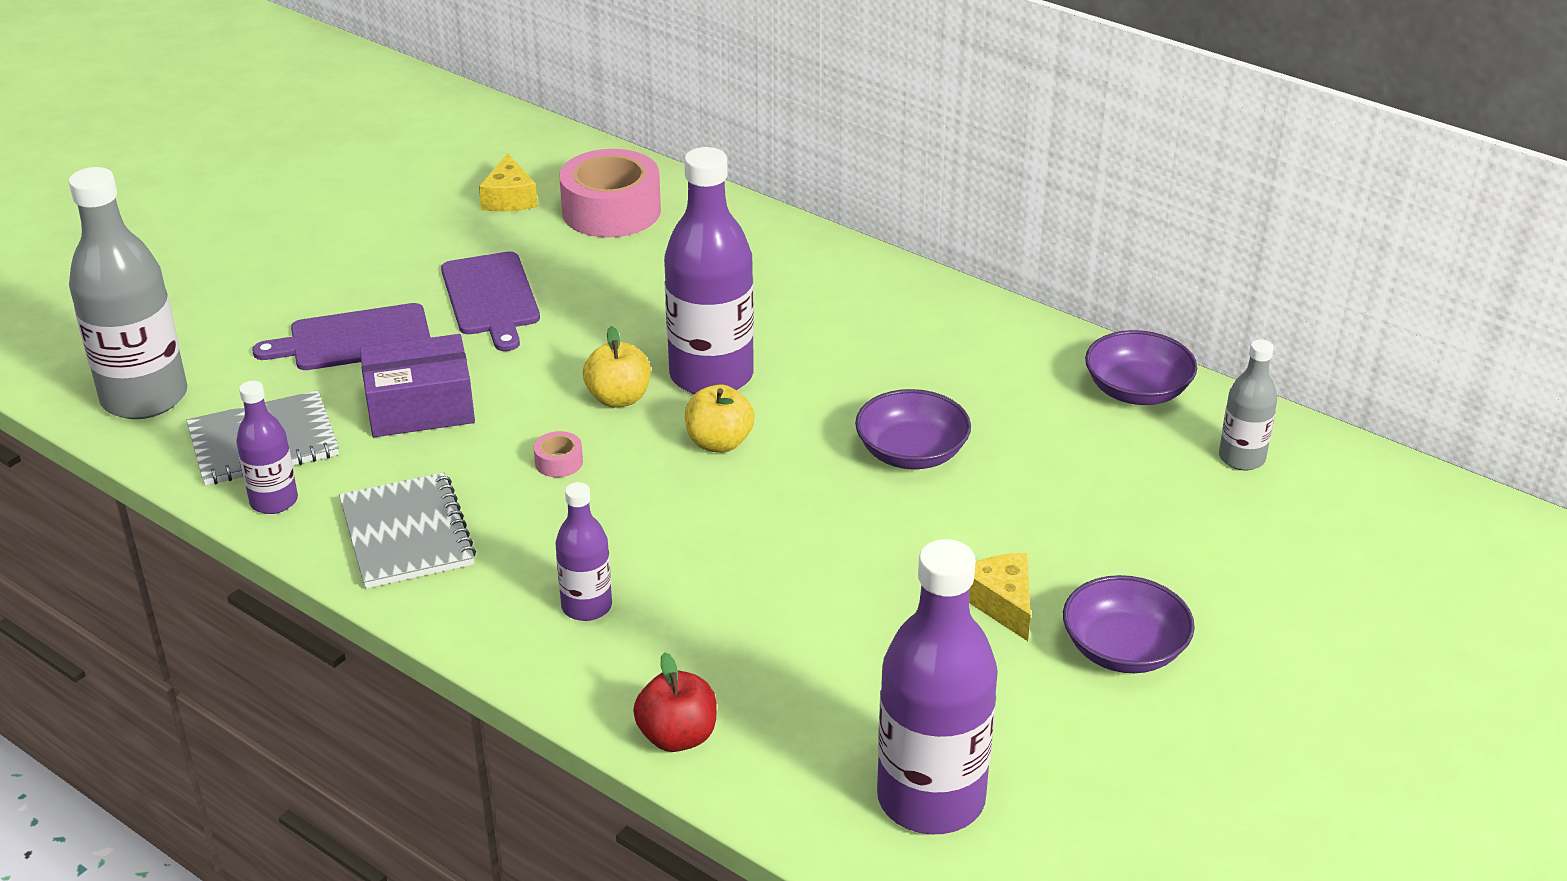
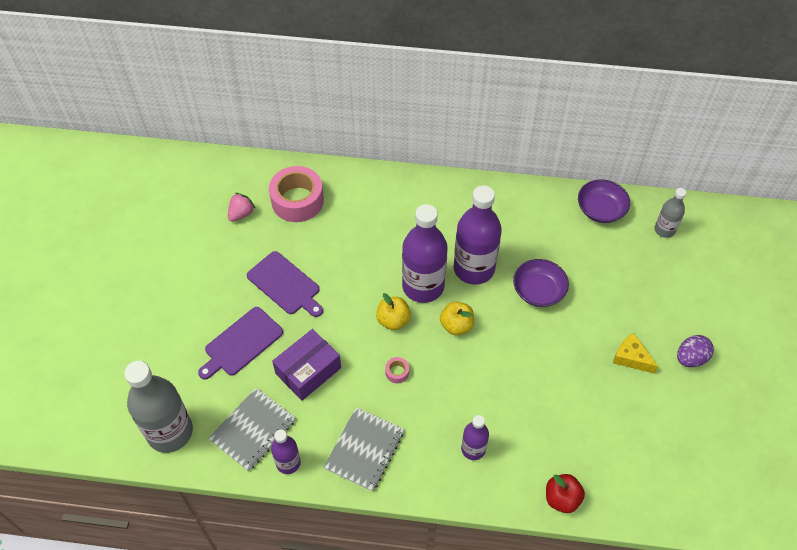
camera: 30 degrees left, 20 degrees up
grey notebook [339,472,476,589] -> grey notebook turned 75 degrees clockwise [323,407,404,491]
yellow cheese [479,153,538,212] -> pink strawberry [228,193,256,222]
purple bottle [877,539,998,834] -> purple bottle moved to [454,185,502,285]
purple bowl [1063,575,1195,673] -> purple egg [677,335,714,367]

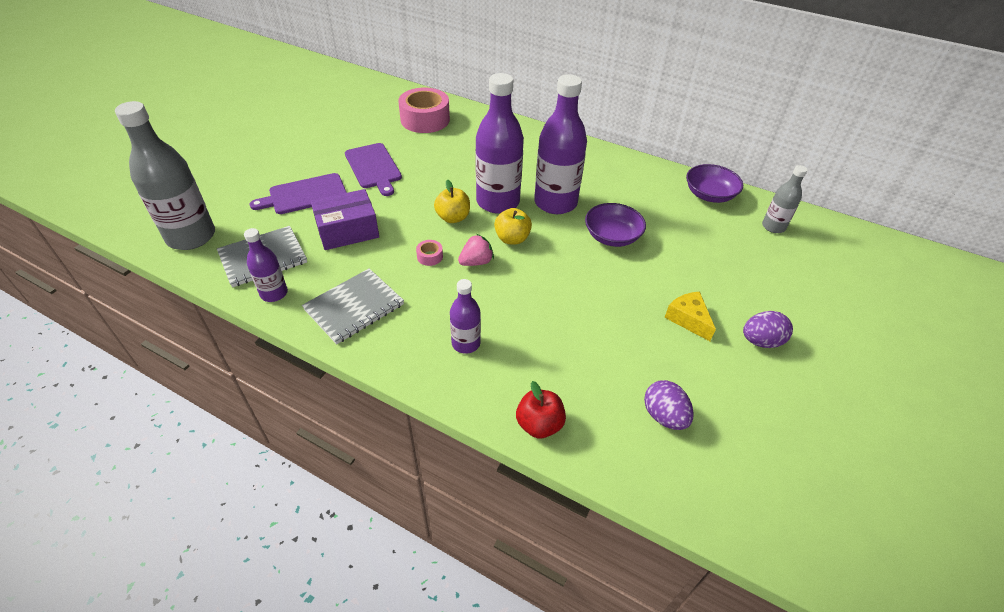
camera: 20 degrees right, 10 degrees down
pink strawberry [228,193,256,222] -> pink strawberry moved to [458,234,494,266]
none -> purple egg [644,380,694,430]

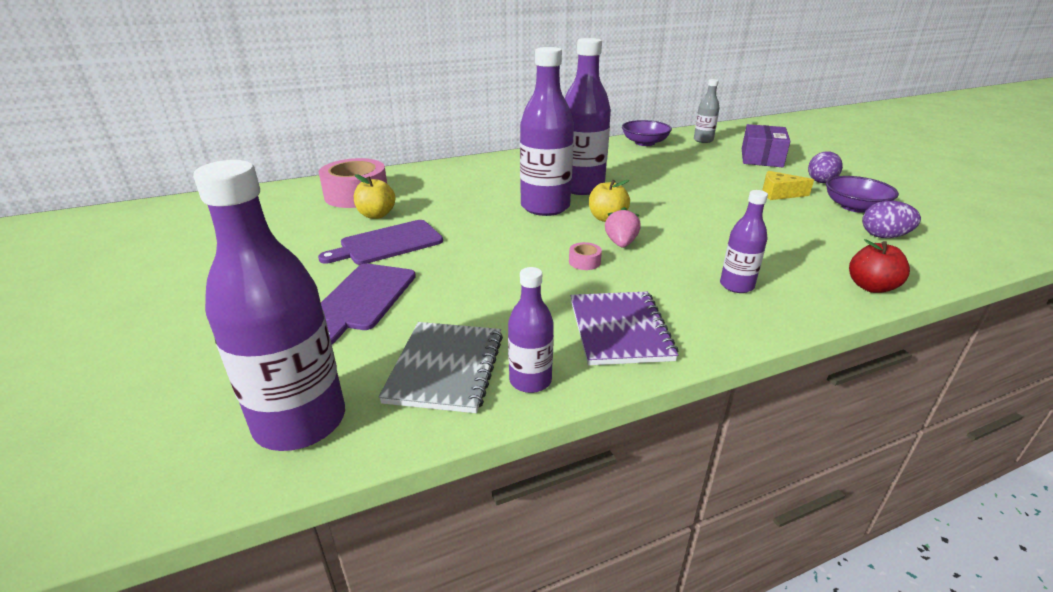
camera: 50 degrees left, 15 degrees down
grey bottle [115,101,215,250] -> purple bottle [193,160,345,451]
grey notebook [302,268,404,344] -> purple notebook [571,292,678,365]
purple box [311,189,379,250] -> purple box moved to [742,124,791,167]
purple cutting board [345,143,402,196] -> purple cutting board turned 135 degrees clockwise [318,220,443,265]
yellow apple [434,179,470,223] -> yellow apple moved to [354,174,395,219]
purple bowl [585,203,646,247] -> purple bowl moved to [826,176,899,213]

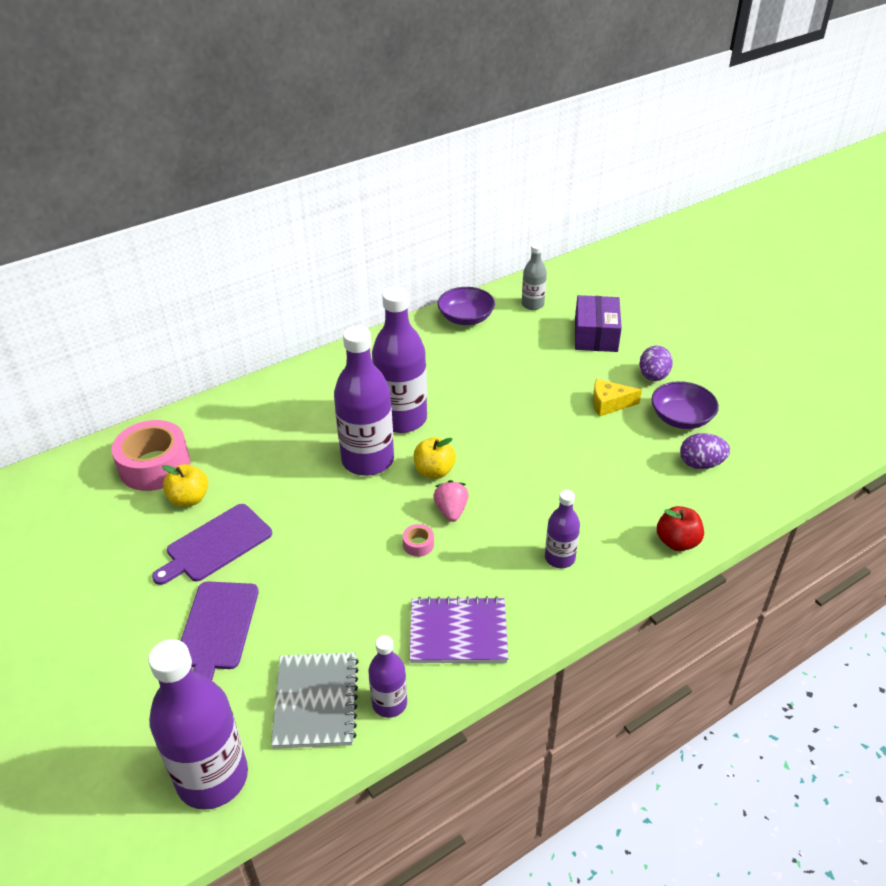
camera: 10 degrees left, 10 degrees up
purple notebook [571,292,678,365] -> purple notebook turned 75 degrees counterclockwise [409,596,508,663]

